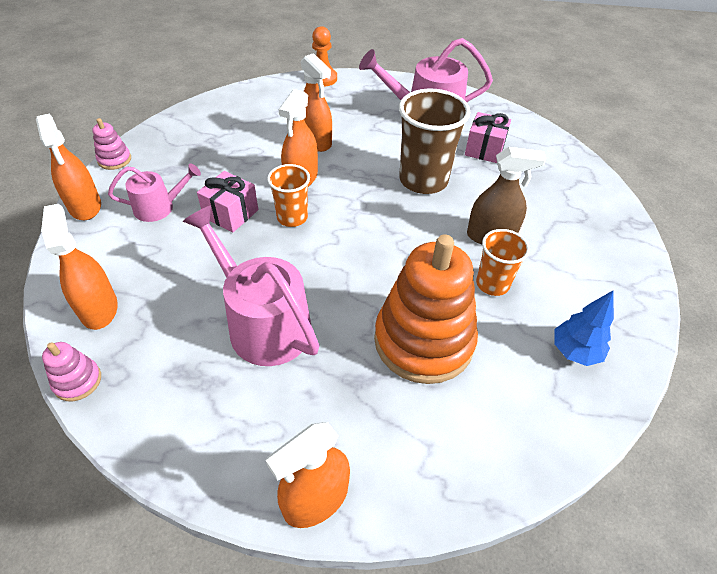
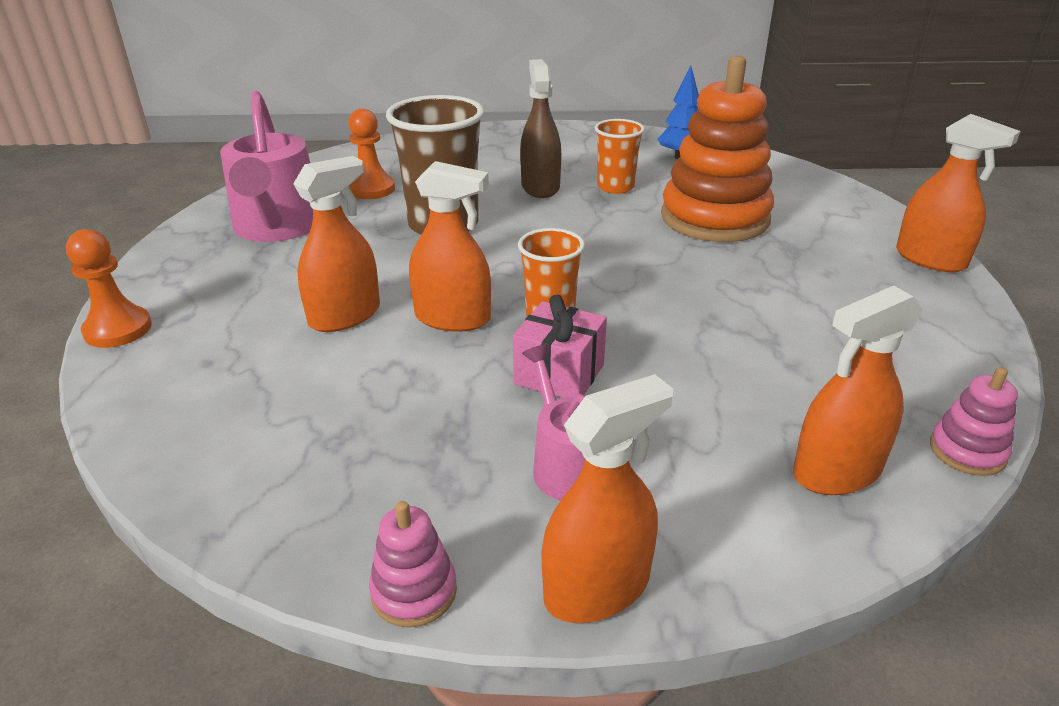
camera: 95 degrees left, 15 degrees down
pink watering can [183,205,320,366] -> none
pink gift [465,112,511,163] -> orange pawn [348,108,395,199]

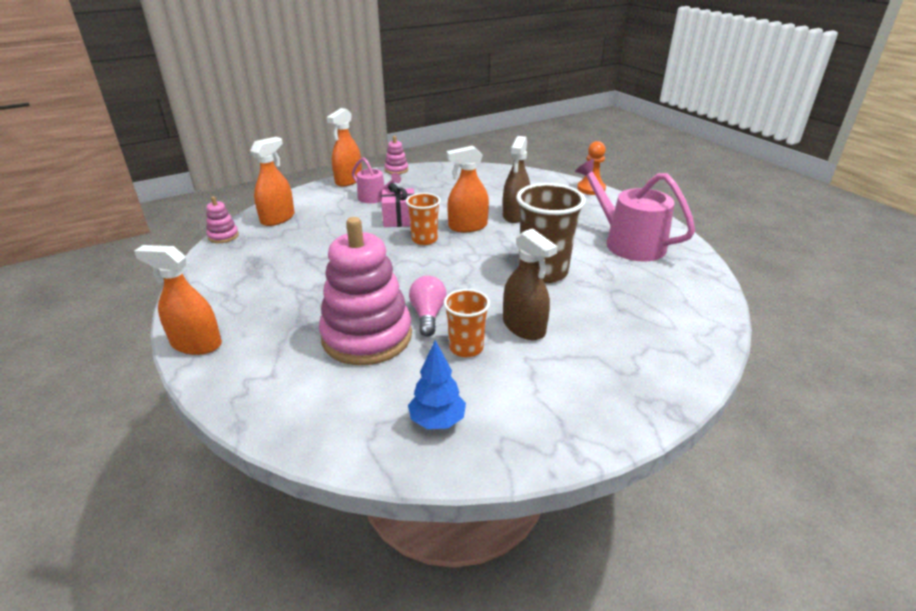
camera: 150 degrees right, 0 degrees up
orange spray bottle [293,156,380,332] -> brown spray bottle [503,136,530,223]
orange pawn [348,108,395,199] -> none
orange stacking toy [661,56,774,242] -> pink stacking toy [319,217,412,365]
none -> pink light bulb [409,276,447,337]

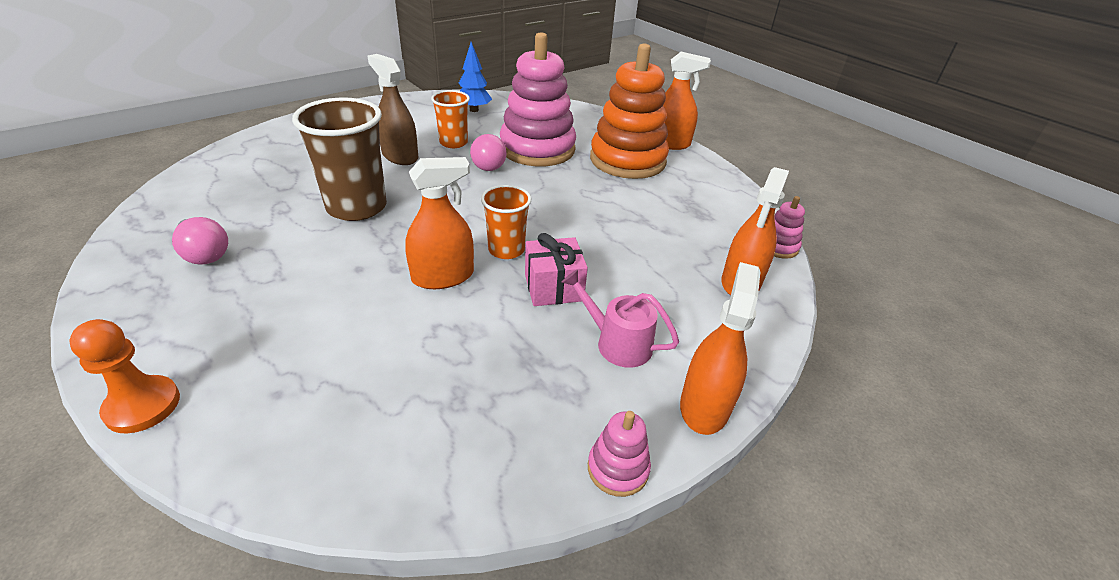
camera: 170 degrees right, 5 degrees up
brown spray bottle [503,136,530,223] -> none
pink watering can [575,159,695,261] -> pink light bulb [172,217,228,265]
none -> orange stacking toy [590,43,669,179]

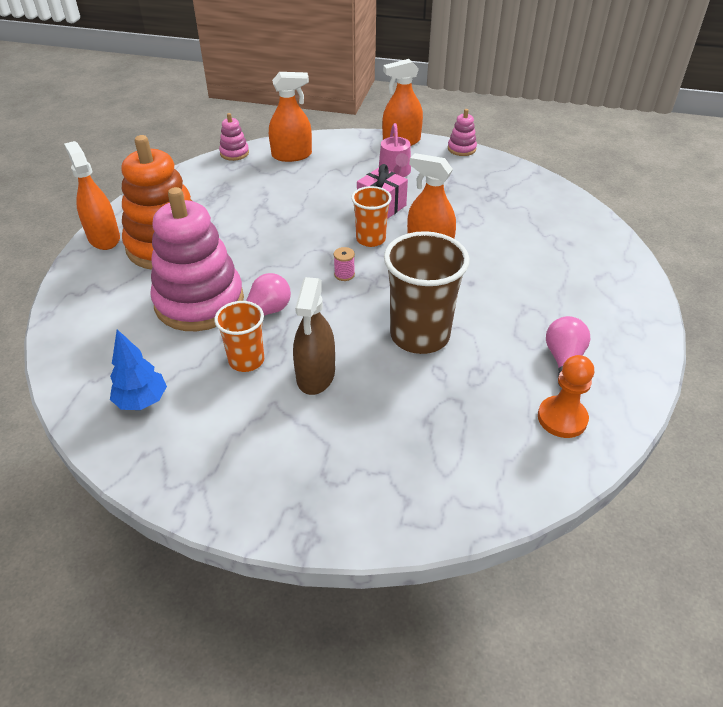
camera: 125 degrees left, 5 degrees up
orange pawn [69,319,180,434] -> orange pawn moved to [538,355,594,438]
none -> pink spool [334,247,355,281]

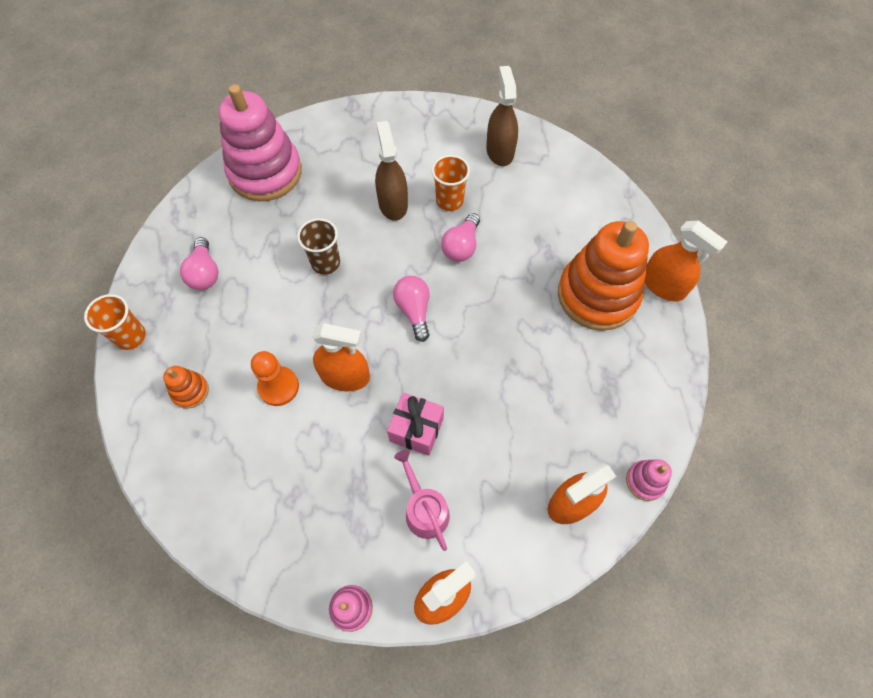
camera: 160 degrees right, 20 degrees up
blue tree [110,329,167,410] -> brown spray bottle [486,66,518,166]
pink stacking toy [150,187,244,331] -> pink stacking toy moved to [218,84,302,201]
pink spool [334,247,355,281] -> pink light bulb [393,276,430,342]
orange cup [351,186,392,247] -> orange cup moved to [84,294,146,350]
brown cup [384,231,470,354] -> brown cup [297,218,340,274], size x0.58
orange pawn [538,355,594,438] -> orange pawn moved to [251,351,299,406]
none -> orange stacking toy [163,366,209,409]

